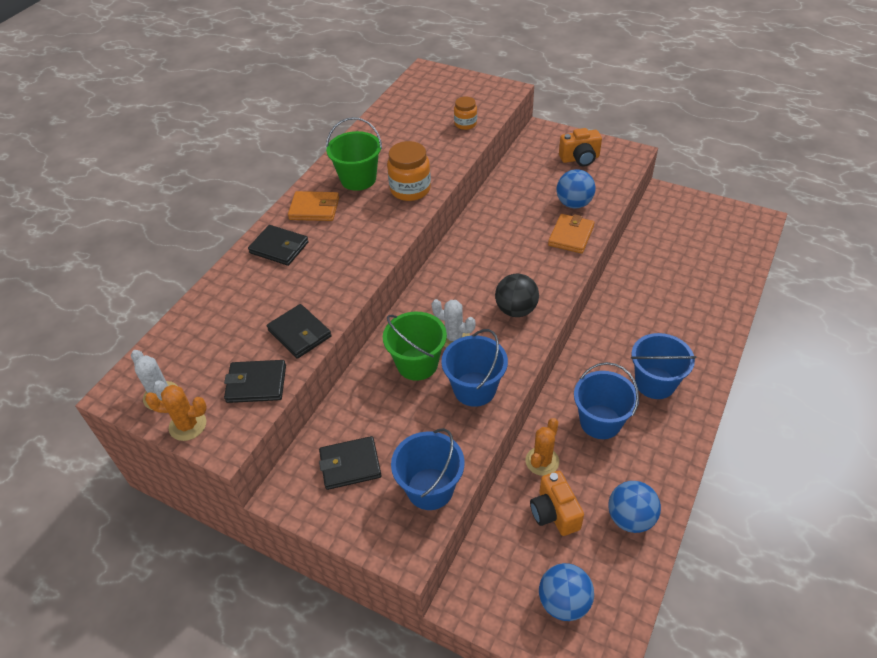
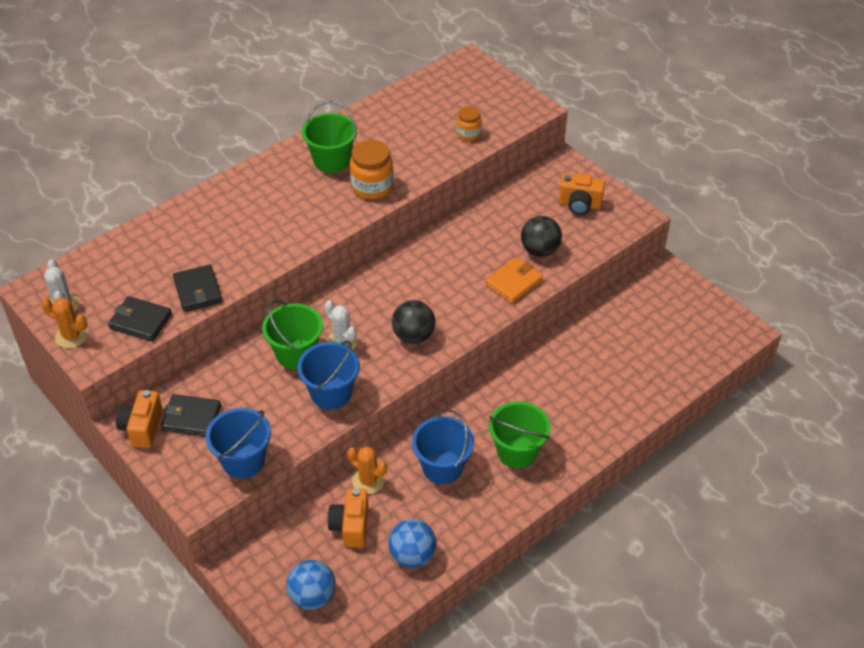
camera: 20 degrees right, 0 degrees up
black wallet [248,225,309,266] -> none
orange wallet [288,191,339,221] -> none
orange cactus [526,418,559,476] -> orange cactus turned 75 degrees clockwise [347,446,387,494]
blue ball [556,169,595,208] -> black ball [521,216,562,257]
blue bucket [631,333,696,399] -> green bucket [489,401,551,468]
none -> orange camera [116,390,163,448]

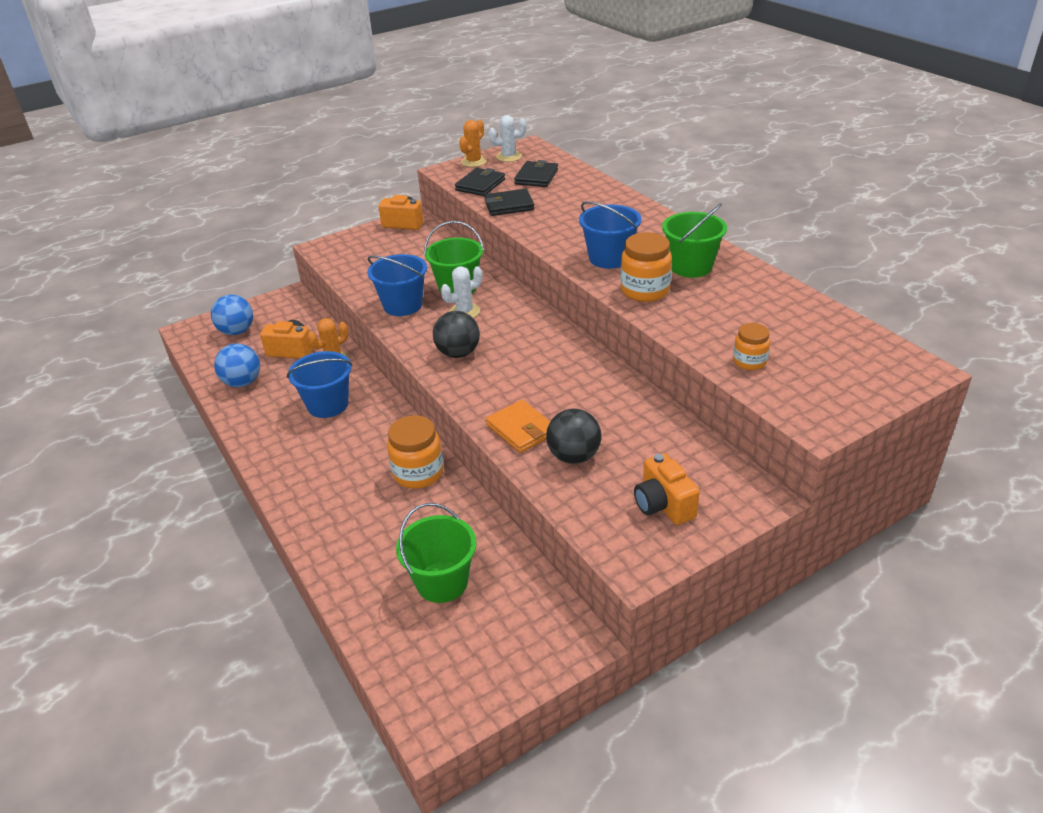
camera: 100 degrees right, 10 degrees down
black wallet [161,394,221,437] -> black wallet moved to [514,160,558,187]
blue bucket [206,408,271,479] -> blue bucket moved to [579,201,642,269]
green bucket [489,401,551,468] -> green bucket moved to [396,503,477,603]
orange camera [559,173,605,215] -> orange camera turned 45 degrees counterclockwise [634,453,700,525]
none -> orange jar [387,415,444,489]

